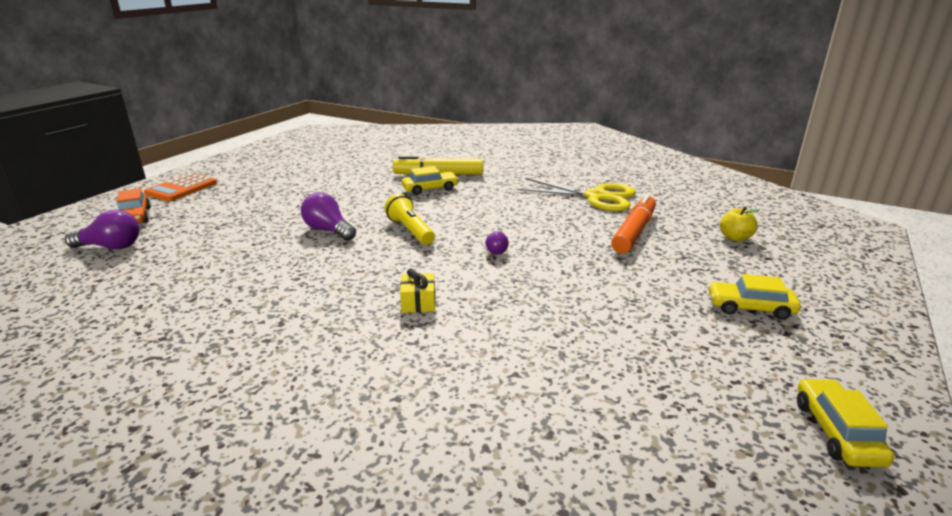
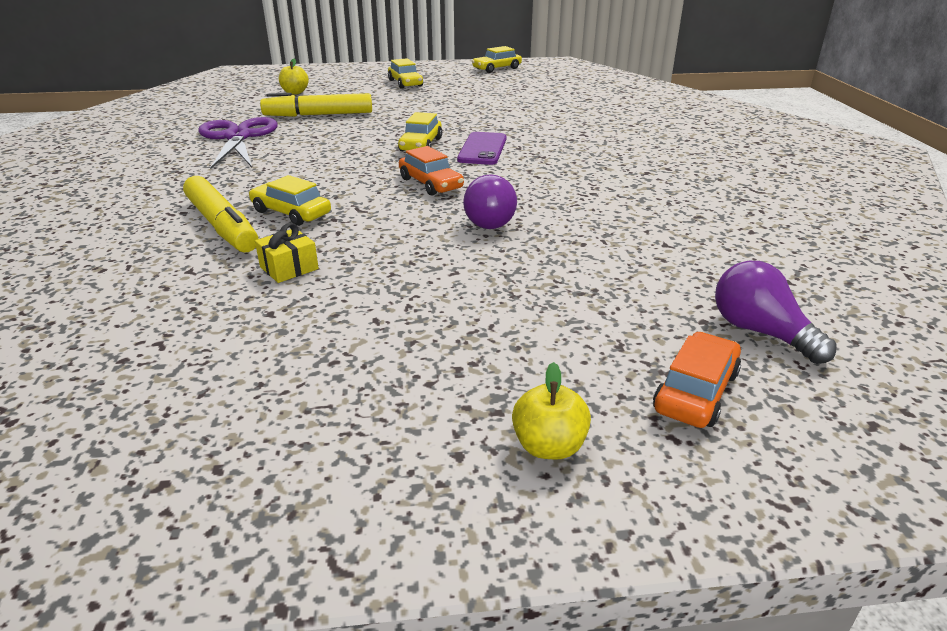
camera: 125 degrees left, 5 degrees up
orange calculator [144,173,217,201] -> yellow apple [512,362,591,460]
yellow flashlight [385,194,435,245] -> orange car [399,146,464,196]
yellow gift [400,268,435,313] -> yellow gift moved to [255,223,319,283]
purple light bulb [486,232,509,255] -> yellow car [398,112,442,151]
yellow scissors [517,178,636,211] -> purple scissors [198,117,278,169]
orange marker [611,194,656,254] -> yellow marker [260,93,372,117]
none -> purple phone [457,132,507,165]

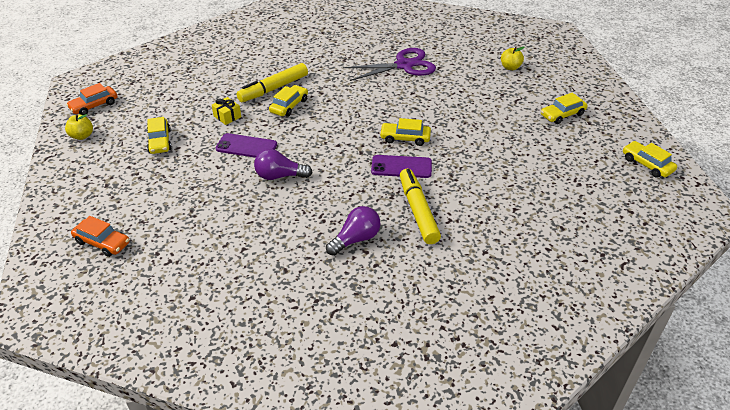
camera: 85 degrees right, 10 degrees up
yellow marker [260,93,372,117] -> yellow marker moved to [400,169,441,244]
orange car [399,146,464,196] -> orange car moved to [66,83,118,115]
yellow apple [512,362,591,460] -> yellow apple moved to [65,114,93,140]
purple light bulb [715,261,837,364] -> purple light bulb moved to [326,206,380,256]
none -> yellow car [147,117,172,154]
none -> purple phone [215,133,277,158]

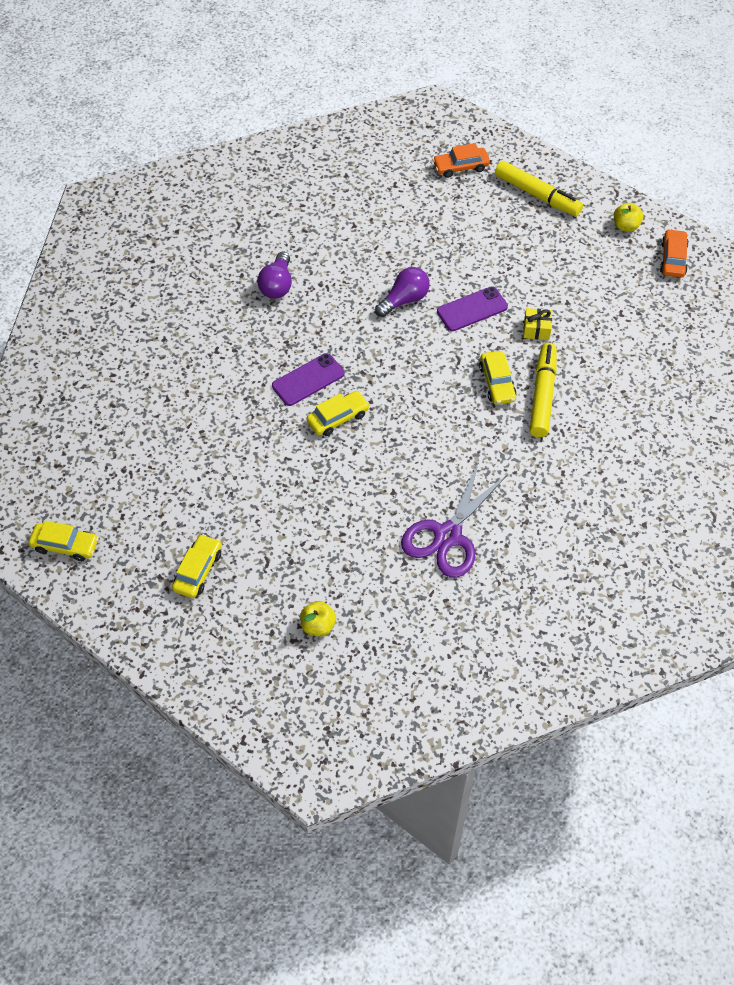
camera: 140 degrees right, 15 degrees up
yellow car [147,117,172,154] -> none
yellow marker [400,169,441,244] -> yellow marker moved to [495,161,583,216]

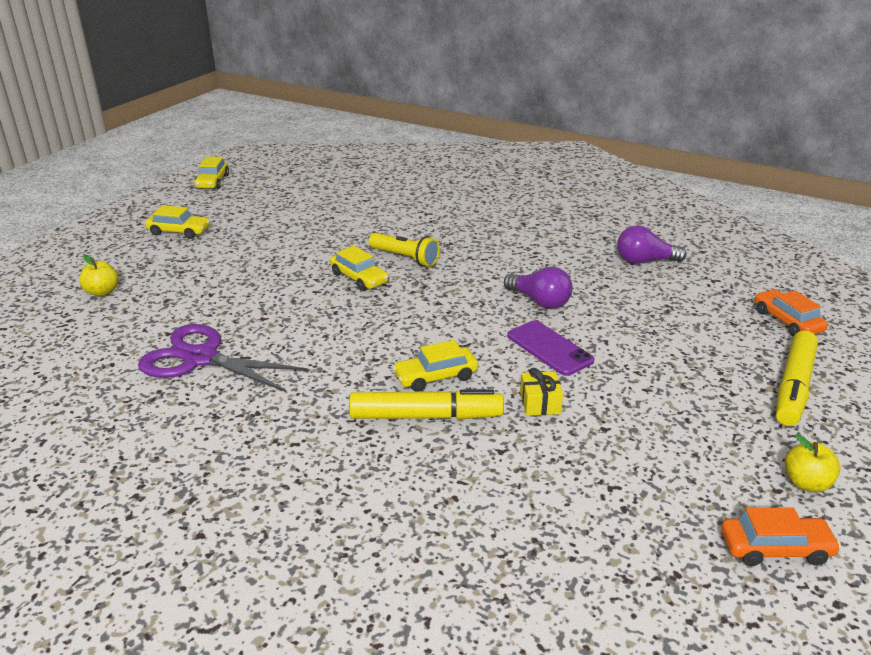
camera: 80 degrees right, 25 degrees down
purple light bulb [257,251,292,299] -> purple light bulb moved to [617,225,687,264]
purple phone [272,353,345,406] -> yellow flashlight [369,233,440,267]

